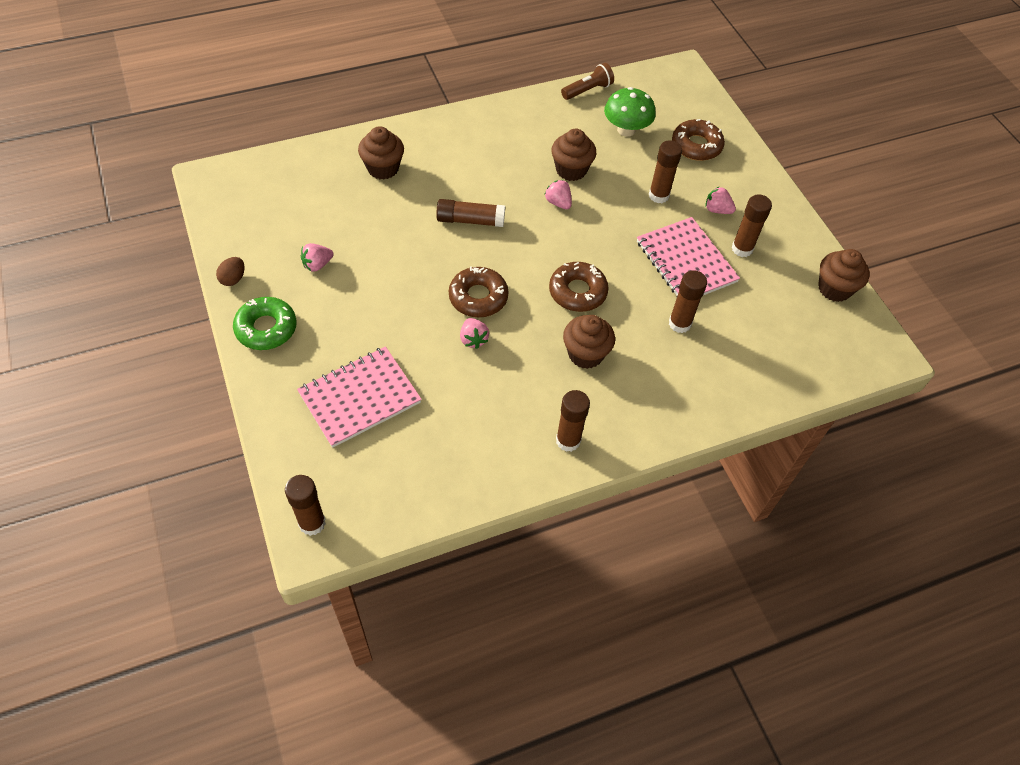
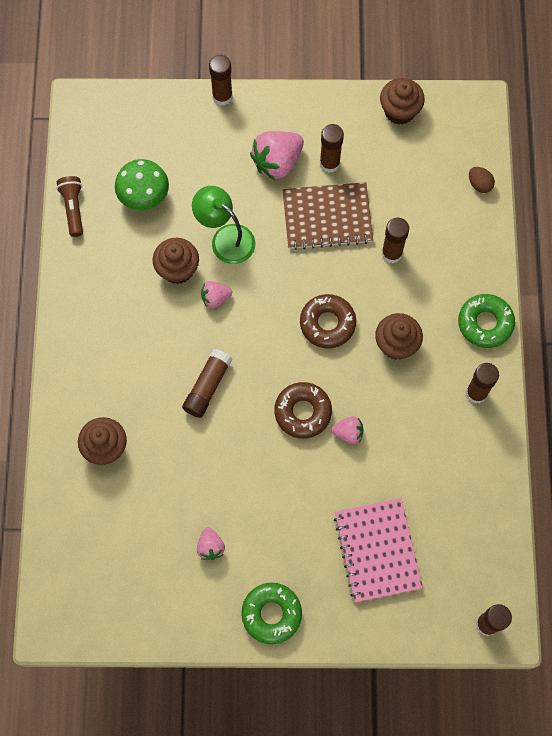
camera: 65 degrees left, 15 degrees up
brown egg [216,257,245,286] -> brown egg moved to [469,167,495,193]
pink notebook [637,217,740,296] -> brown notebook [282,182,373,250]
brown glue stick [649,140,682,203] -> brown glue stick moved to [209,55,233,106]
brown donut [672,119,725,161] -> none
pink strawberry [705,187,736,214] -> pink strawberry [250,131,304,180], size x1.86
none -> green lamp [192,186,255,264]
none -> green donut [458,294,515,348]

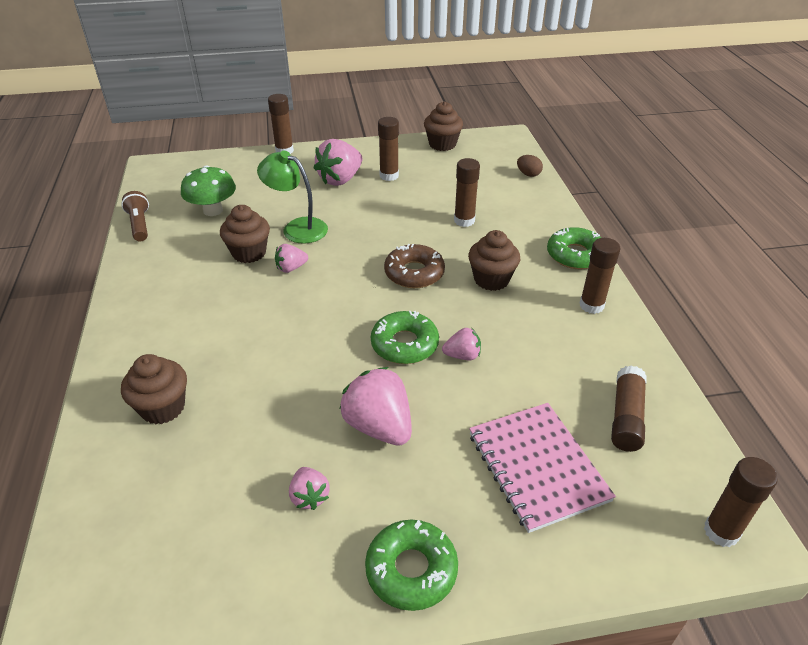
camera: 10 degrees left, 30 degrees down
brown glue stick [182,349,232,418] -> brown glue stick moved to [611,366,647,452]
brown donut [274,382,332,439] -> green donut [371,311,439,364]
brown notebook [282,182,373,250] -> none
none -> pink strawberry [340,367,412,446]

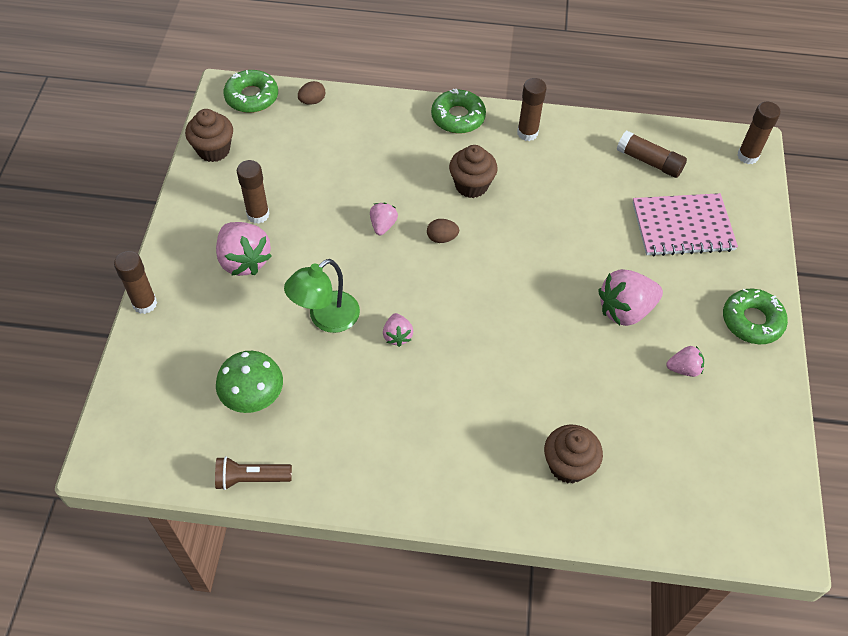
camera: 75 degrees left, 15 degrees up
brown cupcake [220,205,270,263] -> none
green donut [371,311,439,364] -> green donut moved to [223,70,278,113]
brown donut [384,244,445,288] -> brown egg [427,219,459,243]
pink strawberry [442,328,481,360] -> pink strawberry moved to [370,203,398,235]
brown glue stick [454,158,480,227] -> none

